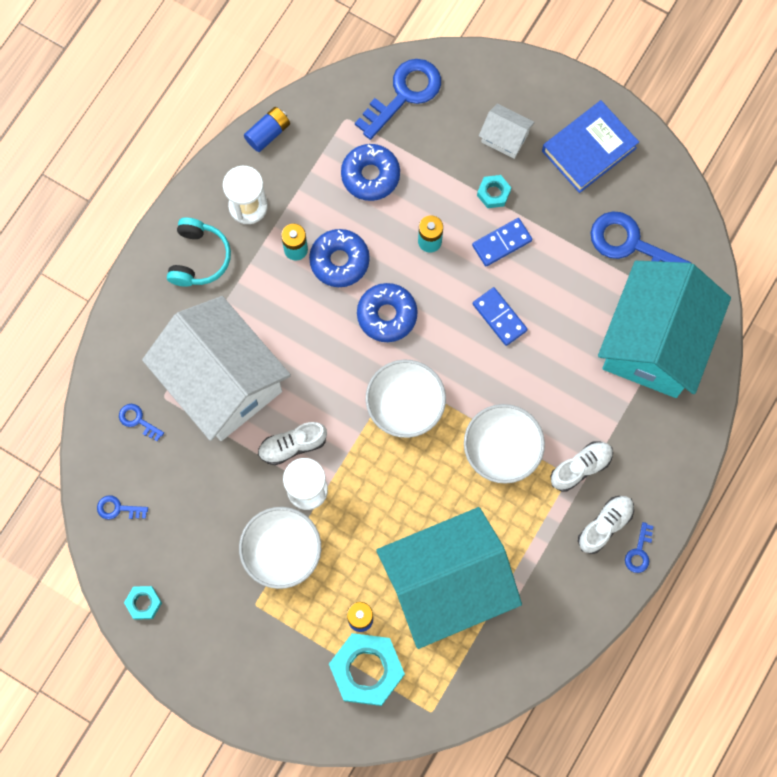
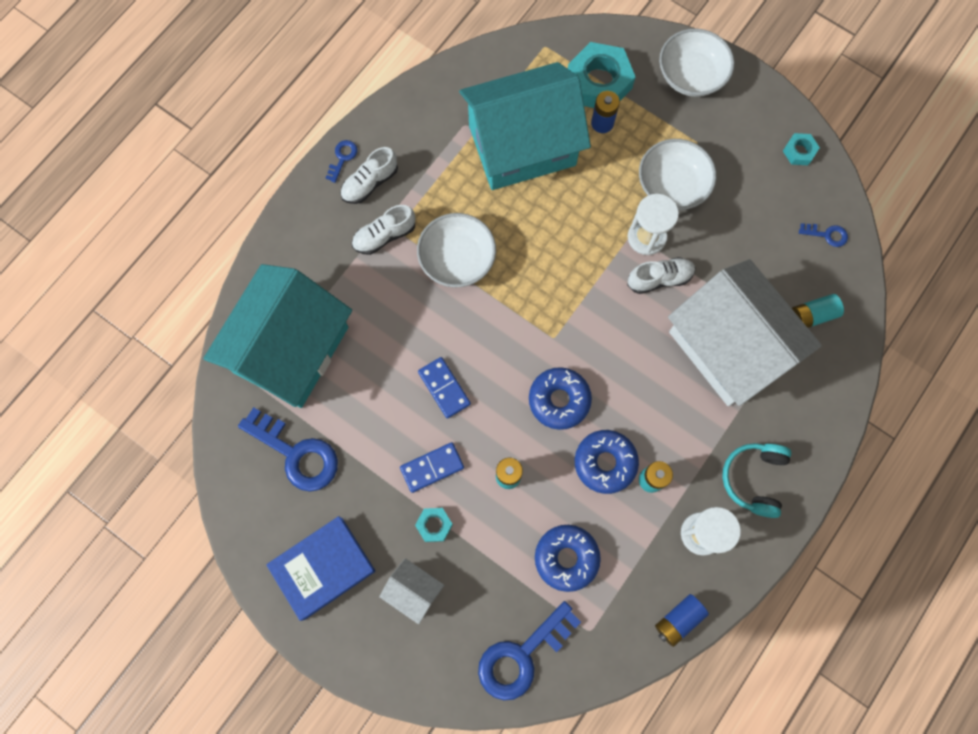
camera: 175 degrees left, 0 degrees up
blue key [119,404,164,441] -> turquoise battery [792,294,844,328]
white bowl [366,360,446,438] -> white bowl moved to [659,28,734,97]

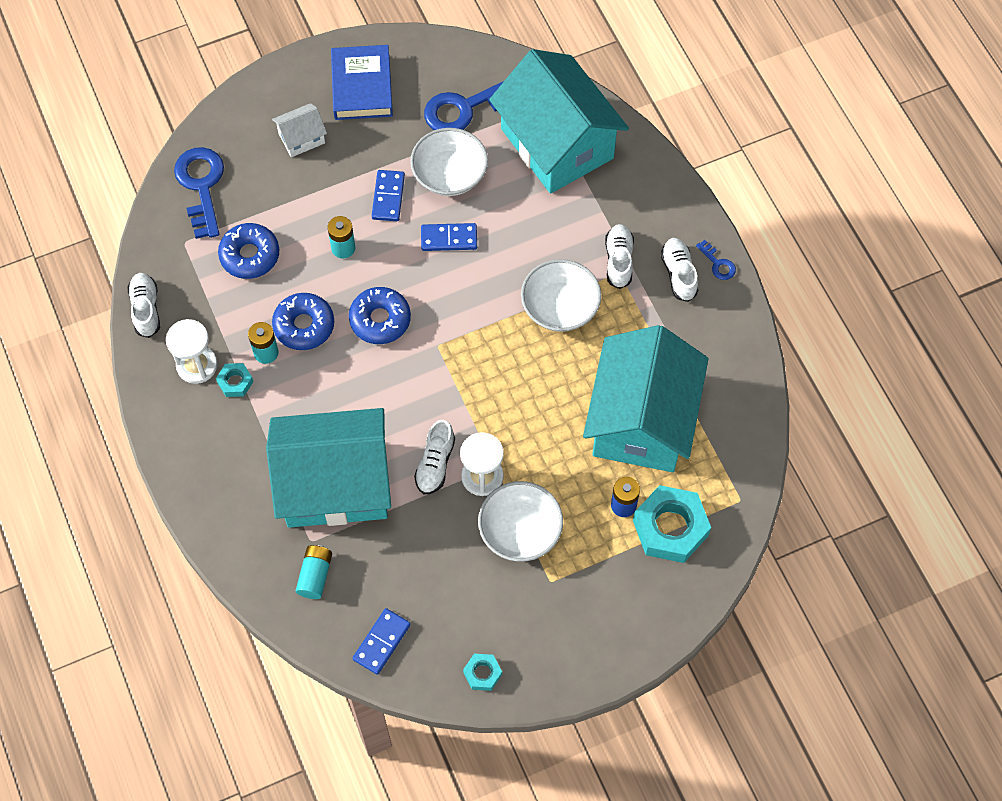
camera: 120 degrees right, 10 degrees down
turquoise nut [415,508,453,542] -> turquoise nut moved to [216,363,253,397]
blue battery [655,594,709,647] -> white shoe [127,273,160,338]
white bowl [659,28,734,97] -> white bowl moved to [410,128,488,196]
white house [668,259,822,406] -> turquoise house [266,408,391,528]
turquoise headphones [722,443,791,518] -> none
blue key [799,223,848,247] -> blue domino [353,608,411,675]

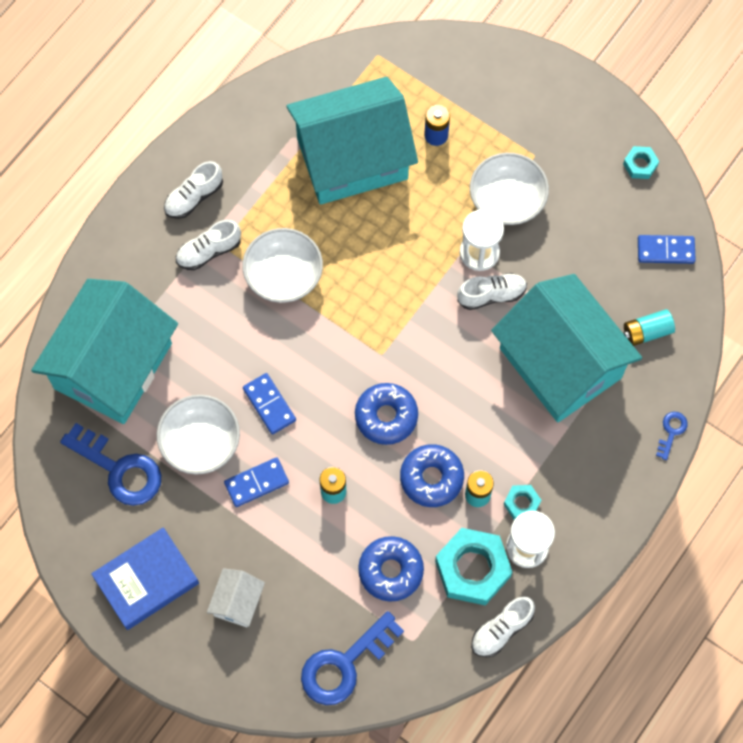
camera: 120 degrees left, 5 degrees up
white house [272,103,327,157] -> white house turned 75 degrees clockwise [207,568,265,627]
turquoise nut [633,485,711,563] -> turquoise nut moved to [435,528,512,605]
blue key [696,240,736,280] -> blue key moved to [656,412,688,460]

